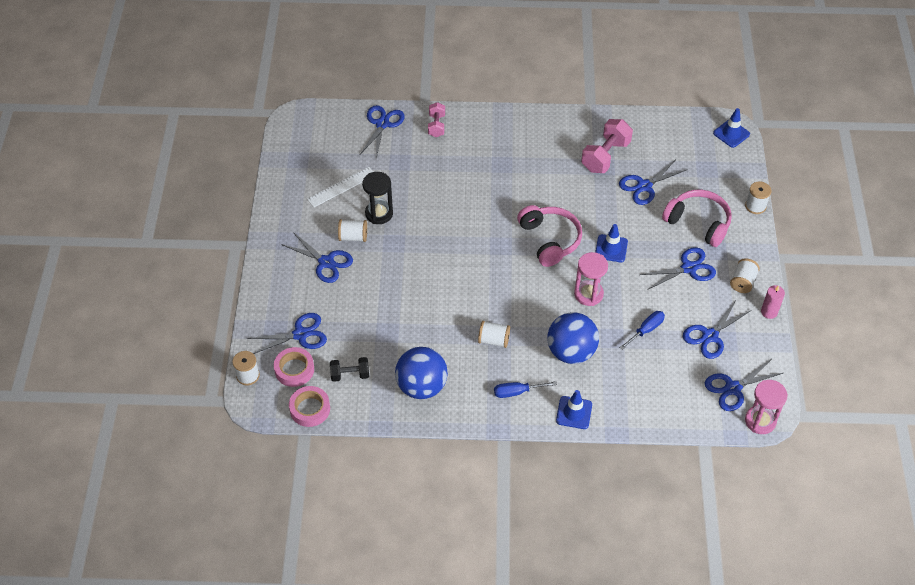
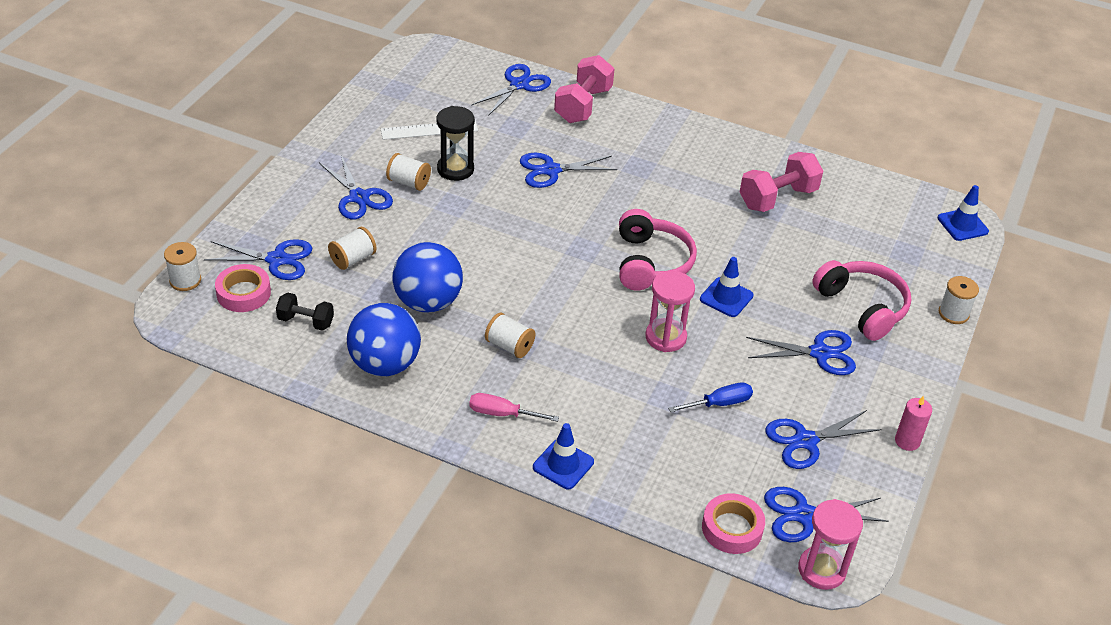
camera: 20 degrees right, 10 degrees down
pink tape [289,386,330,427] -> pink tape moved to [702,493,765,554]
pink dumbbell [428,102,445,137] -> pink dumbbell [554,55,615,123], size x1.68
blue screwdriver [494,381,557,398] -> pink screwdriver [469,393,559,422]
blue ball [547,312,599,364] -> blue ball moved to [392,242,463,312]
blue scissors [619,159,688,205] -> blue scissors moved to [520,153,617,188]
white spool [730,258,760,293] -> white spool moved to [328,227,376,270]

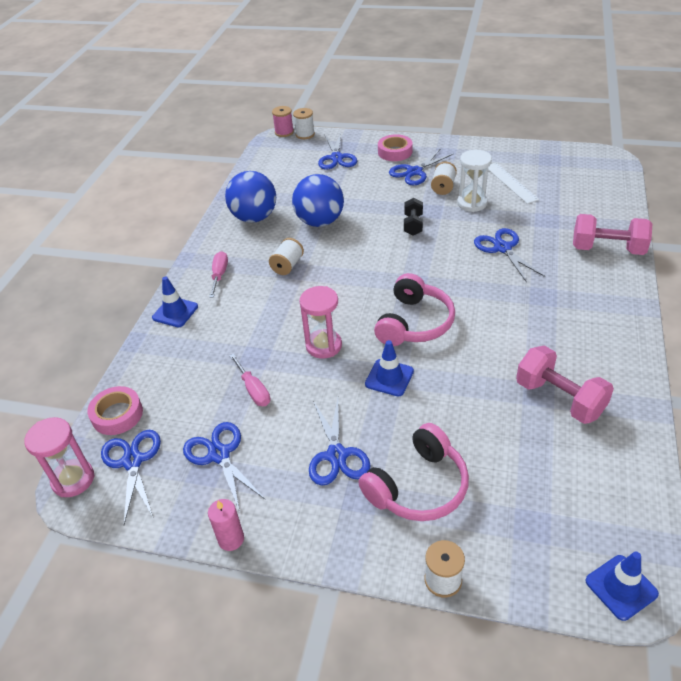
camera: 85 degrees right, 0 degrees up
pink tape [215,264,271,312] -> pink tape moved to [378,134,413,161]
black dumbbell [276,293,334,331] -> black dumbbell moved to [404,198,423,236]
white spool [328,227,376,270] -> none
black hourglass [436,106,475,181] -> white hourglass [457,150,492,212]
blue scissors [471,64,551,116] -> none
pink headphones [619,209,697,291] -> pink headphones turned 60 degrees counterclockwise [374,273,455,346]
blue screwdriver [668,382,753,412] -> pink screwdriver [229,354,270,406]
none -> pink spool [272,106,294,137]

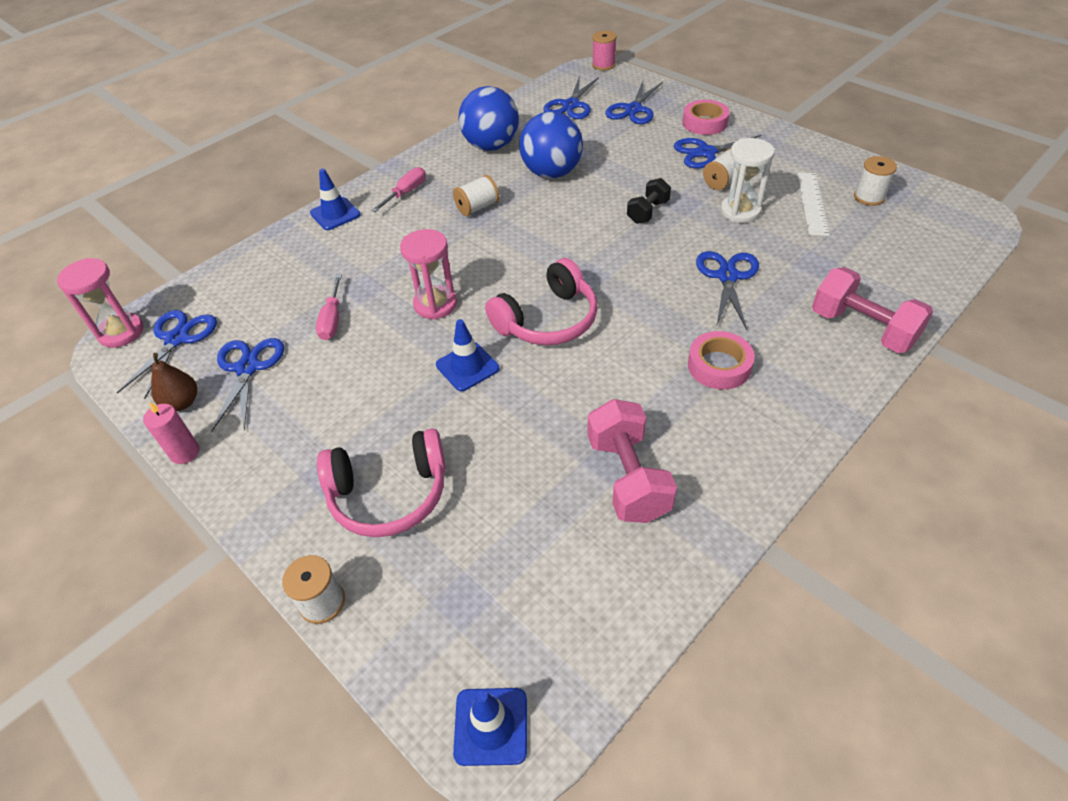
camera: 30 degrees right, 5 degrees up
pink tape [87,386,143,435] -> pink tape moved to [688,331,755,390]
white spool [293,108,315,139] -> white spool moved to [854,156,897,206]
blue scissors [309,398,371,485] -> blue scissors moved to [543,76,599,119]
none -> brown pear [151,353,197,411]

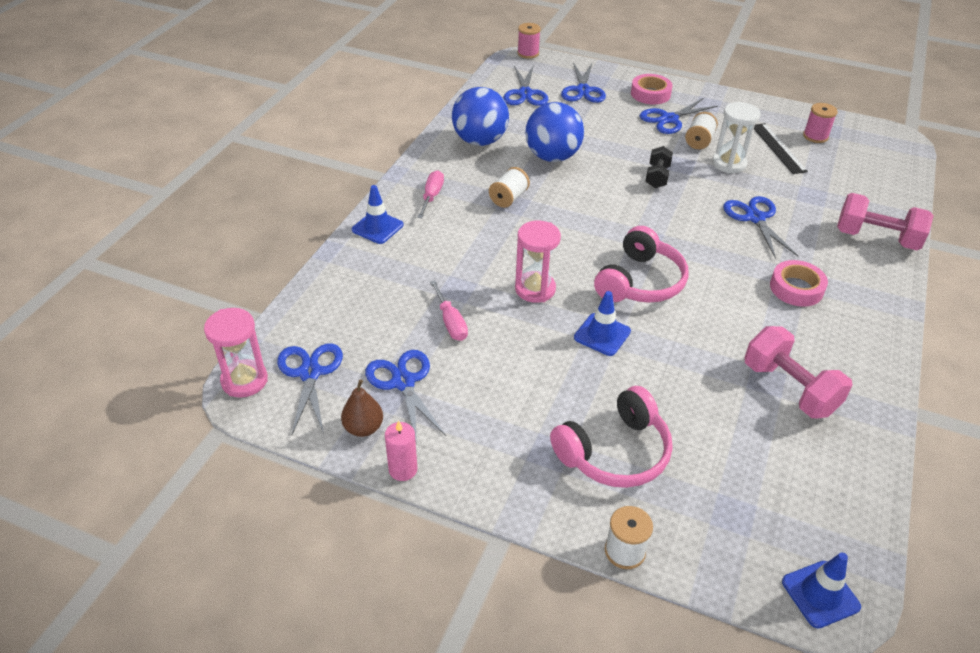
camera: 25 degrees left, 5 degrees down
white ruler [797,173,830,236] -> black ruler [754,123,808,174]
white spool [854,156,897,206] -> pink spool [803,103,838,143]

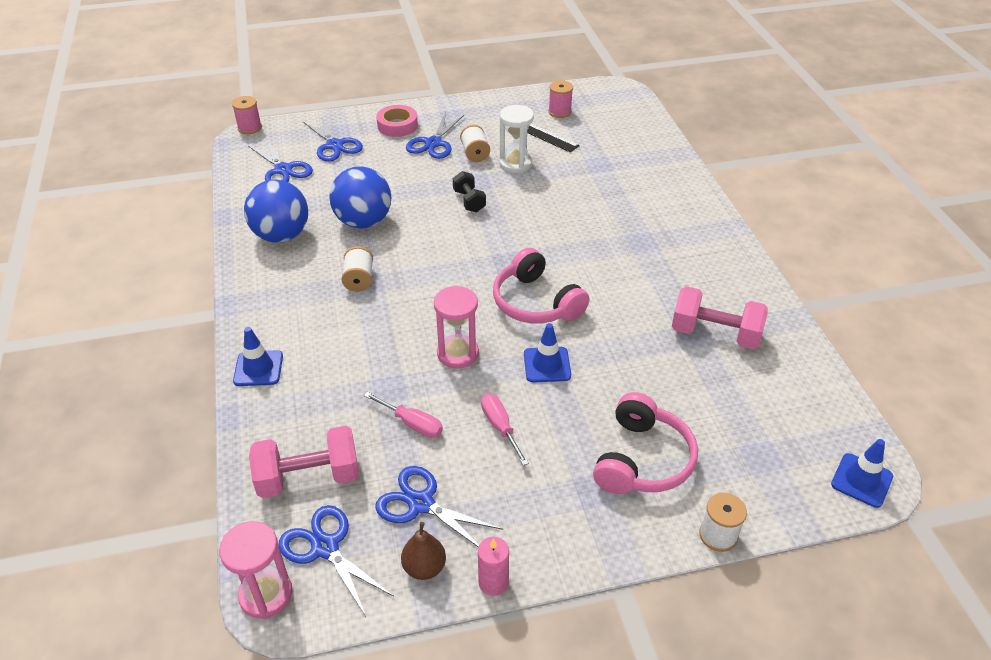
camera: 35 degrees left, 0 degrees up
pink screwdriver [417,170,444,218] -> pink screwdriver moved to [481,394,529,466]
pink headphones [594,226,689,303] -> pink headphones turned 150 degrees clockwise [493,248,590,324]
blue scissors [723,196,798,259] -> none
pink tape [770,260,828,307] -> none
pink dumbbell [837,193,933,250] -> pink dumbbell moved to [249,426,359,498]

